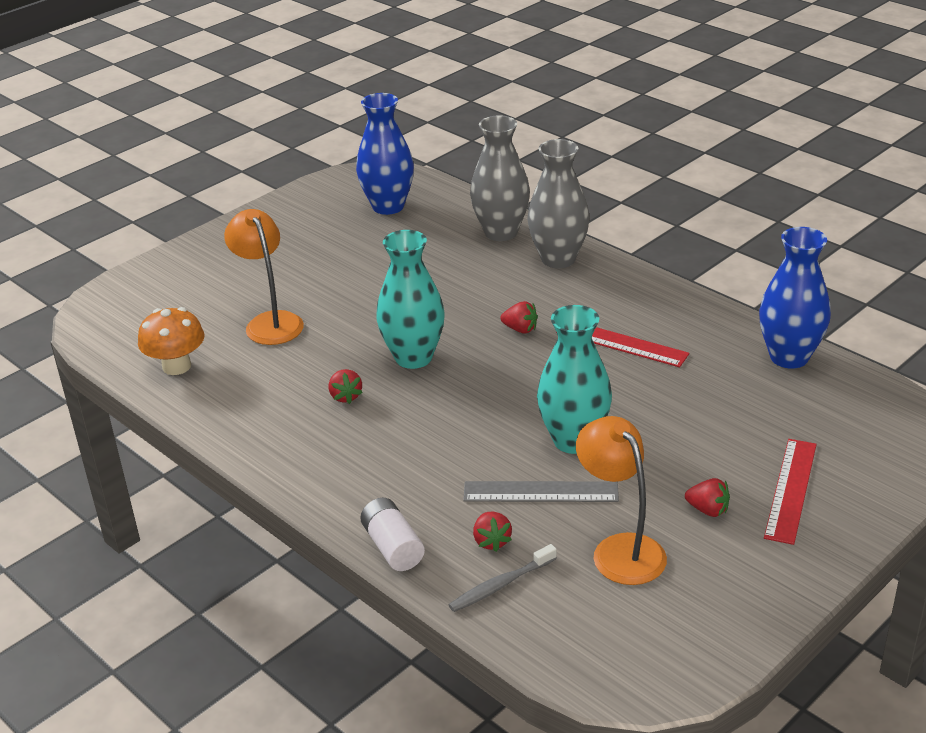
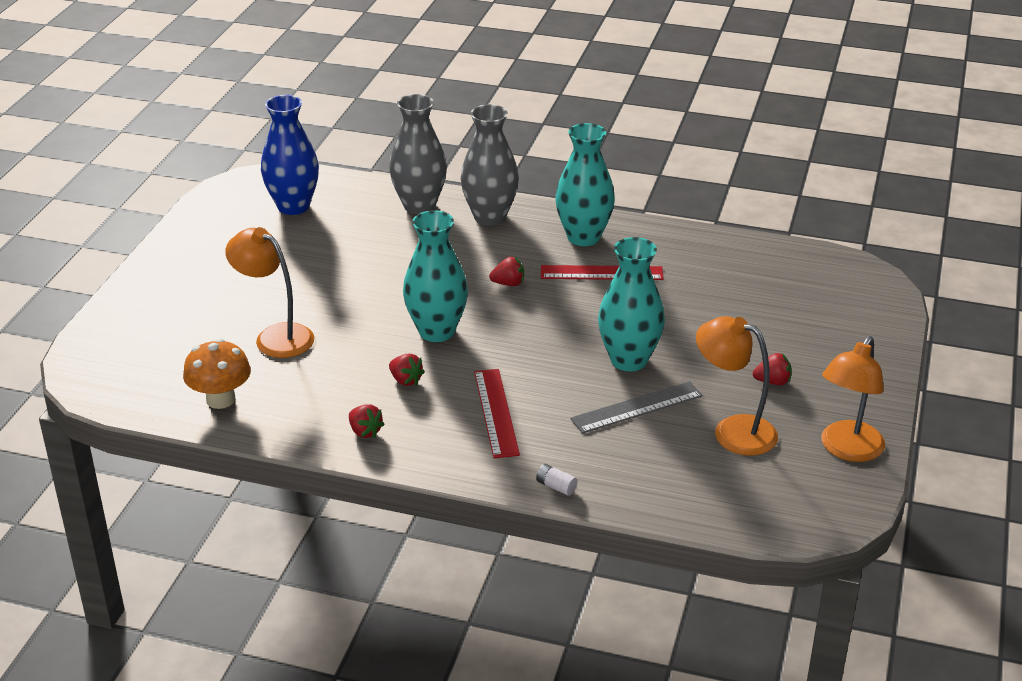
camera: 30 degrees left, 0 degrees up
white battery [360,498,425,571] -> white battery [536,464,577,496], size x0.56
grey toothbrush [449,544,557,612] -> none
red strawberry [473,512,512,552] -> red strawberry moved to [349,404,384,438]
blue vase [759,227,831,369] -> none
red ruler [764,439,817,545] -> red ruler moved to [474,369,520,458]
none -> turquoise vase [555,123,615,246]
none -> orange lamp [822,336,885,462]

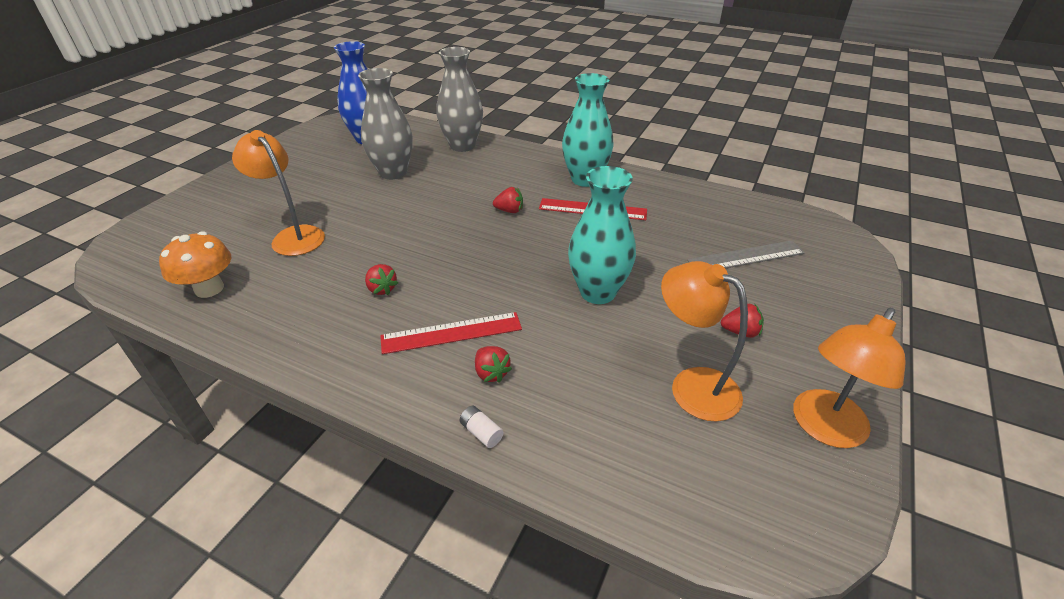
camera: 10 degrees right, 5 degrees up
red strawberry [349,404,384,438] -> red strawberry moved to [475,346,512,383]
turquoise vase [403,210,468,342] -> none
grey vase [461,104,519,226] -> grey vase moved to [358,68,413,180]
red ruler [474,369,520,458] -> red ruler turned 75 degrees clockwise [380,312,522,354]
grey ruler [570,381,703,434] -> grey ruler moved to [687,240,805,268]

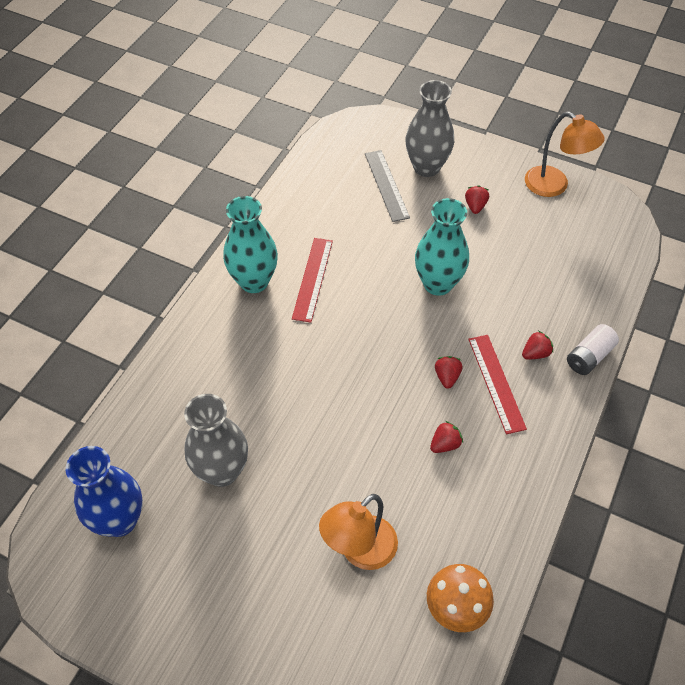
camera: 90 degrees left, 15 degrees up
grey vase [436,47,483,152] -> grey vase moved to [406,80,454,177]
white battery [460,406,503,448] -> white battery [567,324,619,375], size x1.78
red strawberry [493,187,523,213] -> red strawberry moved to [435,356,463,389]
orange lamp [661,261,748,422] -> none

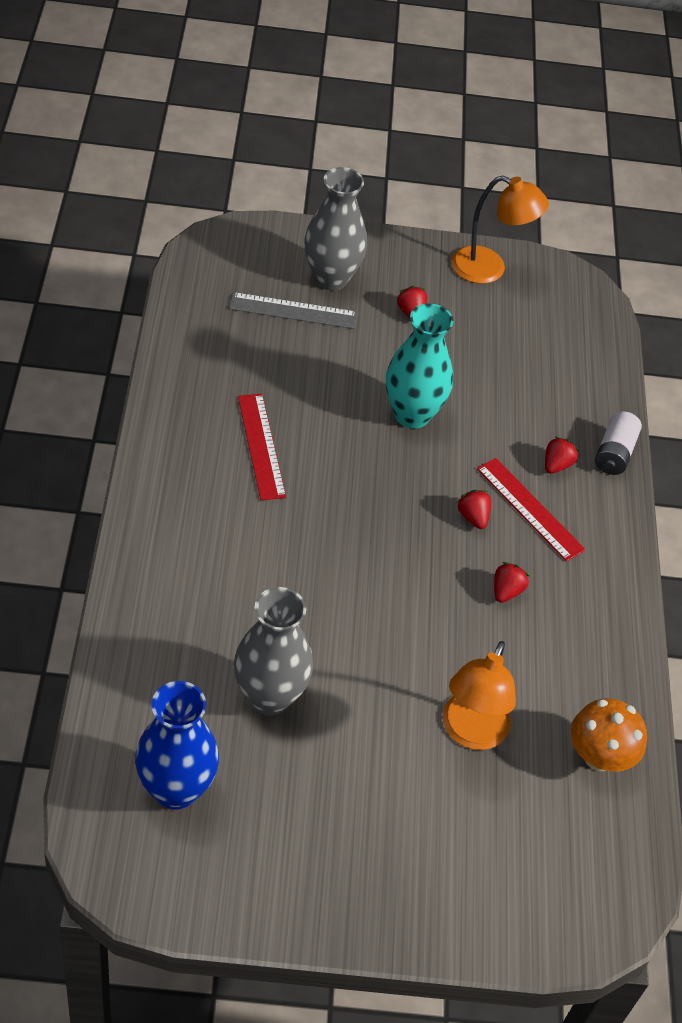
camera: 30 degrees left, 5 degrees down
turquoise vase [223,196,278,293] -> none
grey ruler [365,150,410,222] -> grey ruler turned 45 degrees counterclockwise [229,292,358,329]

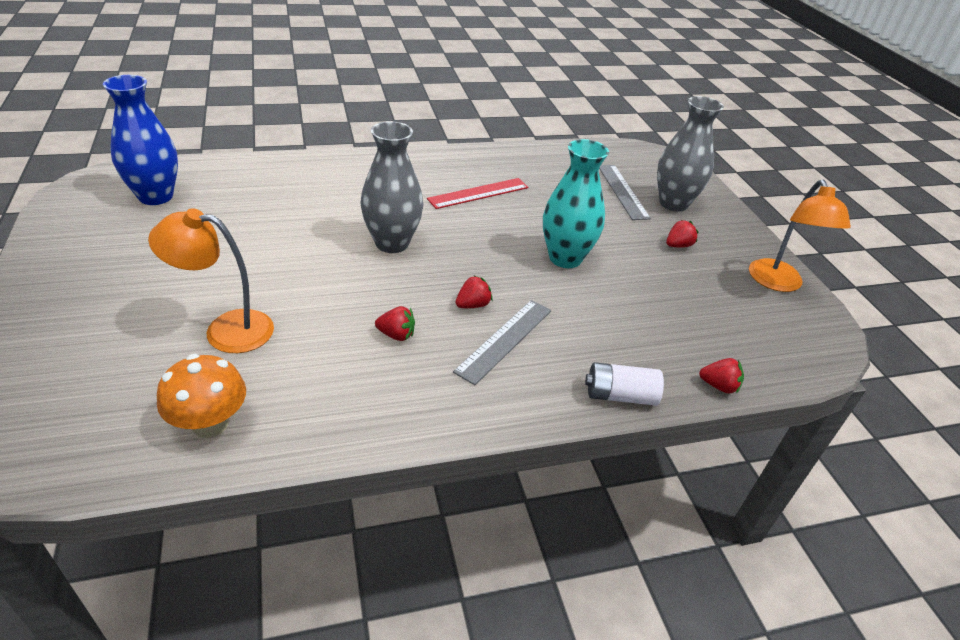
camera: 75 degrees right, 10 degrees down
grey vase [234,587,313,715] -> grey vase moved to [360,121,423,253]
red ruler [477,458,586,562] -> grey ruler [453,300,551,385]
red strawberry [545,436,579,474] -> red strawberry moved to [699,358,744,394]

